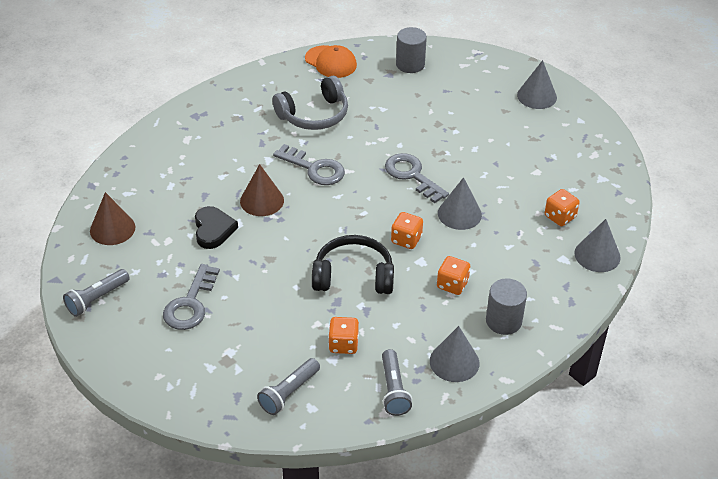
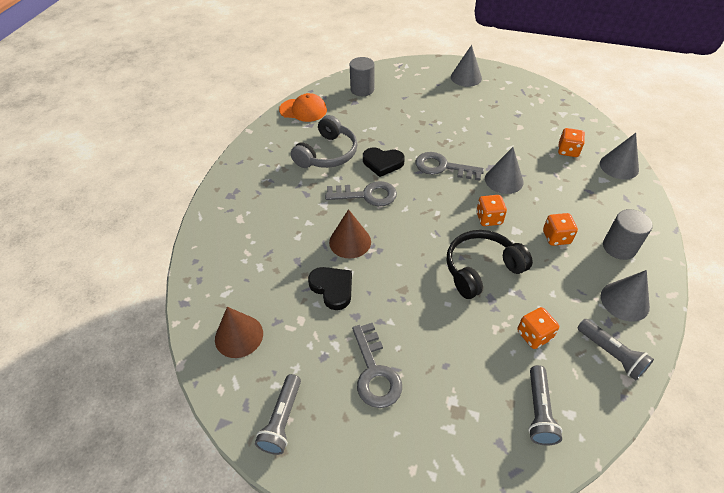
camera: 30 degrees left, 5 degrees up
none -> black heart [363,148,405,177]

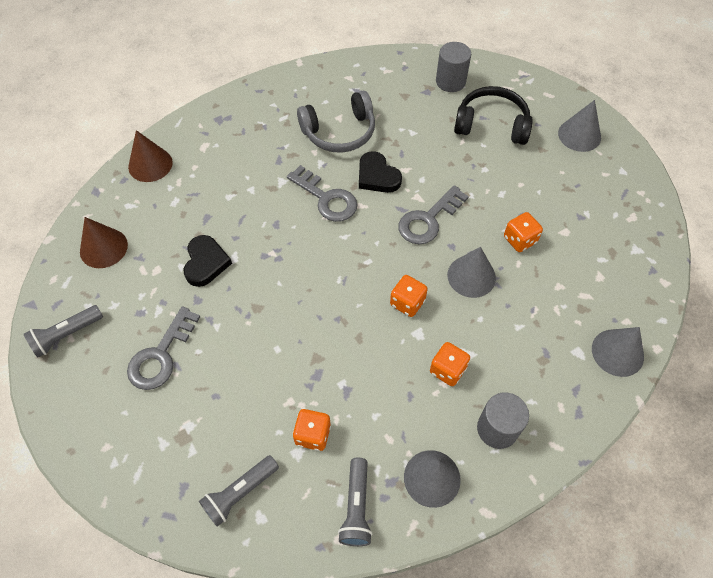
camera: 40 degrees right, 10 degrees up
orange cap [279,93,327,122] -> none
brown cone [329,209,371,258] -> brown cone moved to [128,130,173,182]
grey key [416,152,484,181] -> grey key turned 105 degrees counterclockwise [398,185,469,244]
black headphones [447,230,533,299] -> black headphones moved to [454,86,533,145]
orange dice [558,128,585,157] -> orange dice moved to [504,212,543,252]

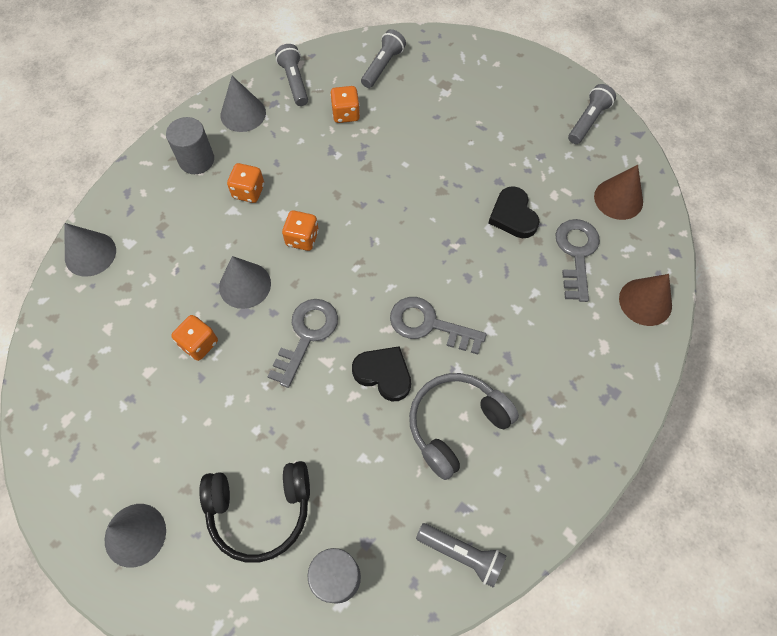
camera: 160 degrees right, 5 degrees up
grey key [127,306,200,390] -> grey key moved to [555,219,600,302]
none -> grey flashlight [416,523,507,588]

